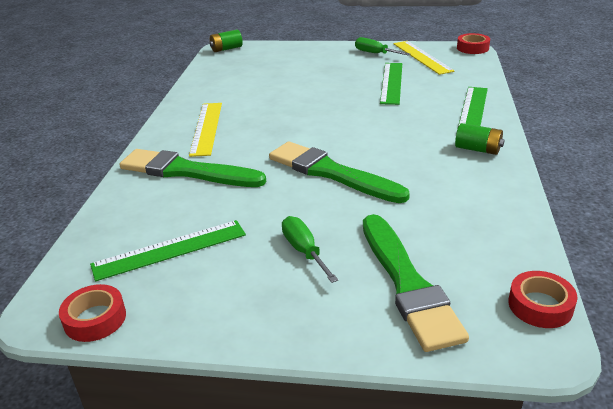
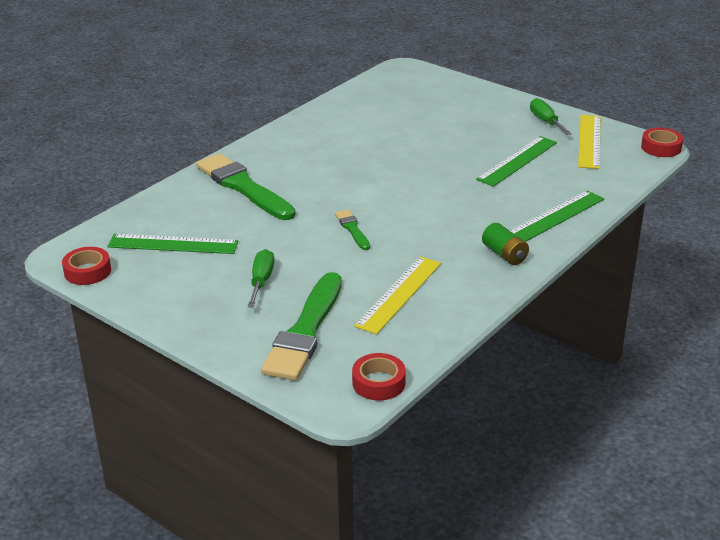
camera: 30 degrees right, 0 degrees up
yellow ruler [189,103,222,157] -> yellow ruler moved to [354,256,441,334]
green battery [209,29,243,52] -> none
green brush [269,141,410,203] -> green brush [335,210,370,250], size x0.47

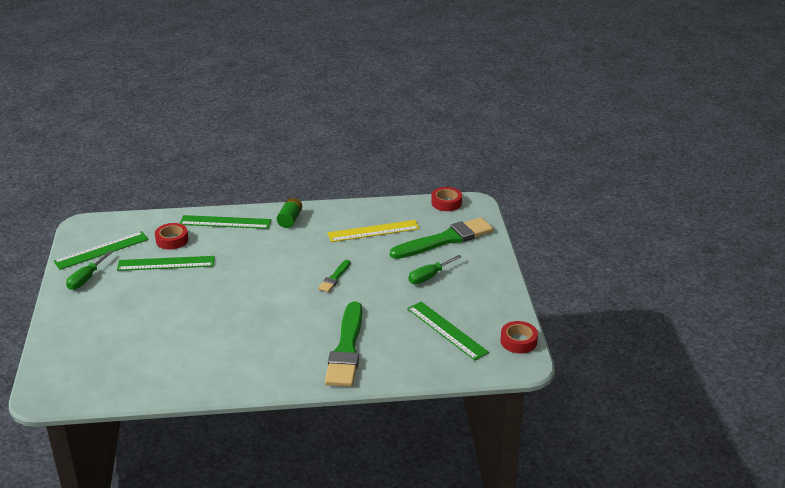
camera: 135 degrees left, 0 degrees up
yellow ruler [578,115,601,169] -> green ruler [53,231,149,270]
red tape [641,128,683,157] -> red tape moved to [155,223,188,249]

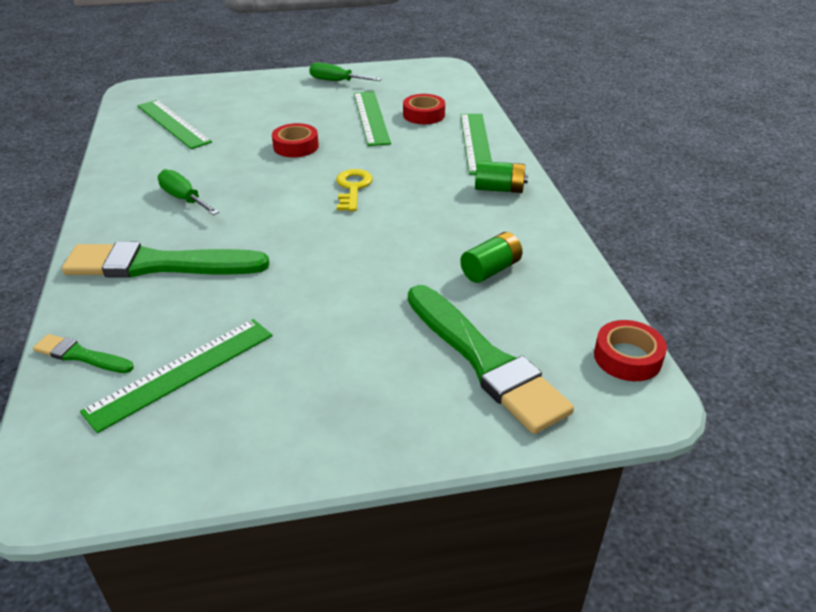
camera: 85 degrees right, 5 degrees up
green ruler [53,231,149,270] -> green ruler moved to [137,100,212,149]
green brush [318,260,351,292] -> green brush moved to [33,334,134,373]
yellow ruler [328,220,420,242] -> green battery [460,232,522,283]
green screwdriver [408,255,462,284] -> green screwdriver moved to [158,169,219,215]
red tape [500,321,538,353] -> red tape moved to [272,123,319,157]
none -> yellow key [336,169,373,211]

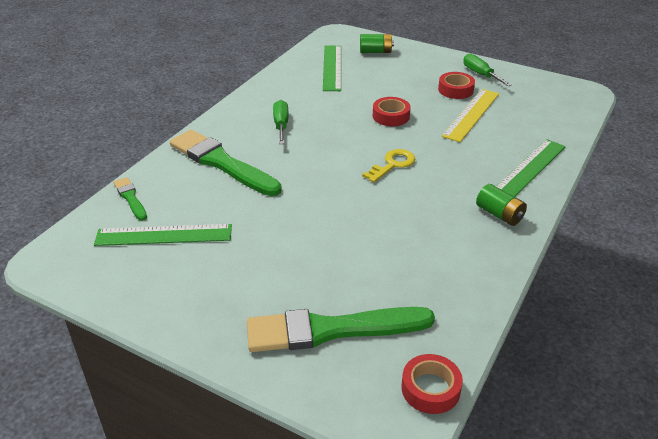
camera: 40 degrees right, 0 degrees up
green ruler [354,91,391,146] -> yellow ruler [442,89,499,142]
red tape [403,94,445,124] -> red tape moved to [438,72,475,99]
green brush [408,285,574,434] -> green brush turned 75 degrees clockwise [247,307,435,352]
green battery [460,232,522,283] -> green battery moved to [360,34,394,53]

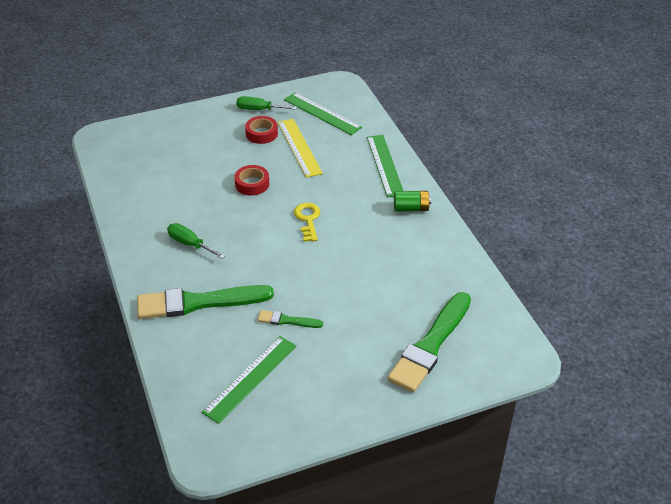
camera: 50 degrees left, 5 degrees up
green brush [114,177,147,221] -> green brush moved to [258,310,323,328]
green ruler [323,46,341,91] -> green ruler moved to [284,92,362,135]
green battery [360,34,394,53] -> none
red tape [401,354,463,414] -> none

